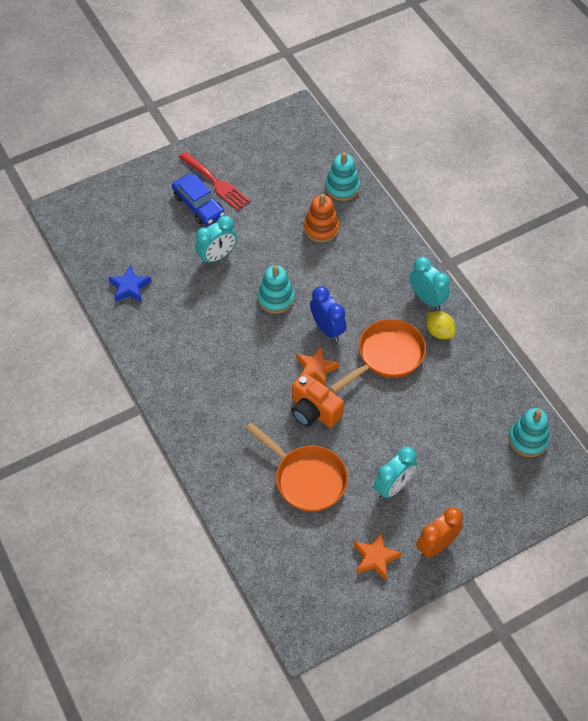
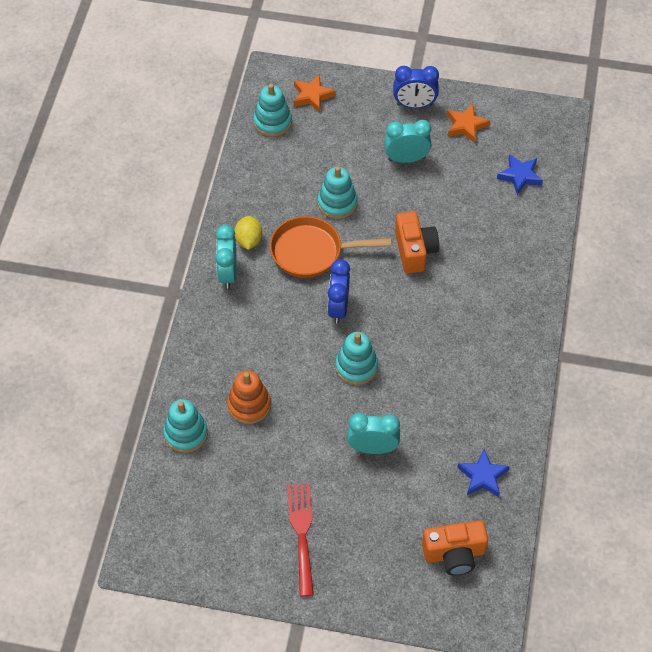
camera: 140 degrees left, 0 degrees up
blue car [172,174,225,225] -> none
orange pan [246,422,348,512] -> none
orange star [296,345,340,386] -> orange star moved to [294,74,336,113]
orange clock [416,507,463,558] -> blue clock [393,66,439,108]
none -> turquoise stacking toy [318,166,357,219]
none -> orange camera [422,521,488,576]
none -> blue star [497,154,543,195]

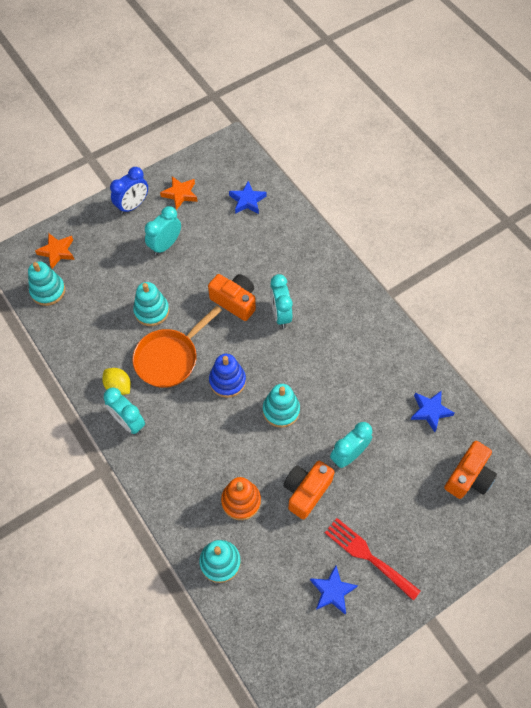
camera: 45 degrees left, 5 degrees up
blue clock [328,259,350,324] -> blue stacking toy [209,354,246,398]
none -> turquoise clock [270,274,293,328]
none -> orange camera [283,461,335,519]
none -> blue star [310,565,358,615]

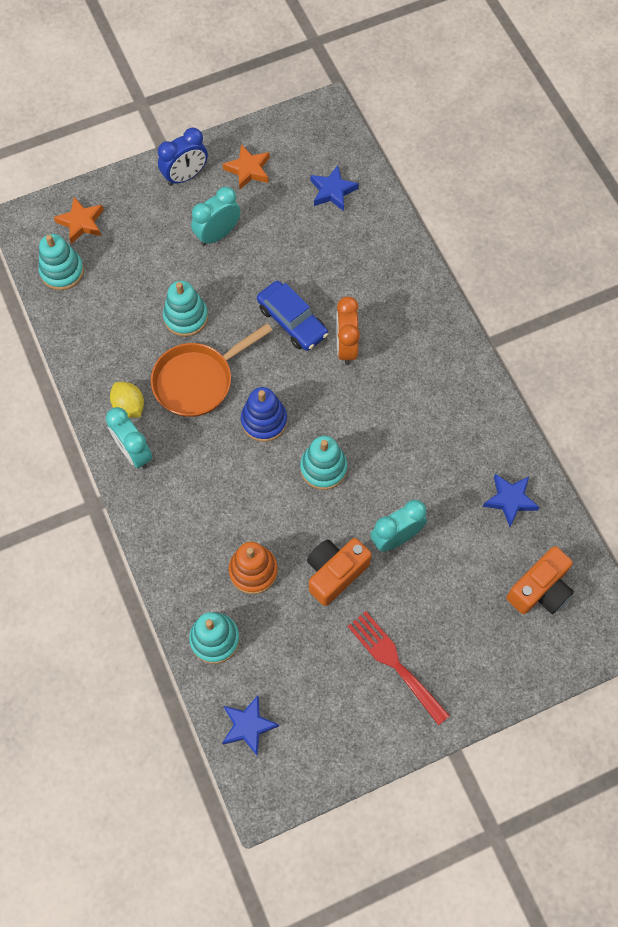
camera: 10 degrees right, 5 degrees up
orange camera [208,274,256,321] -> blue car [257,281,328,351]
turquoise clock [270,274,293,328] -> orange clock [336,296,360,365]
blue star [310,565,358,615] -> blue star moved to [222,695,279,756]

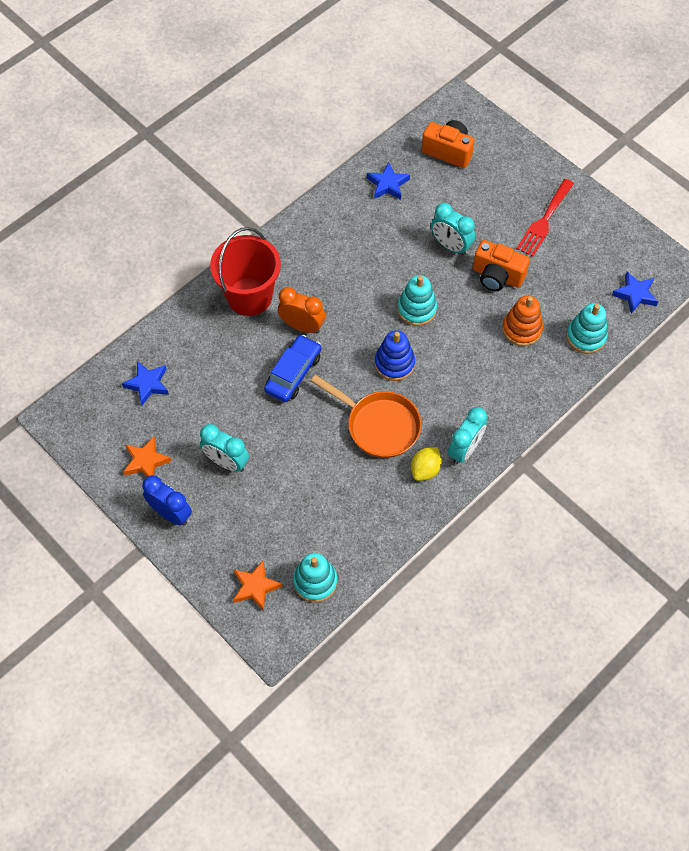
camera: 110 degrees left, 5 degrees down
turquoise stacking toy [163,281,208,337] -> none
orange clock [336,296,360,365] -> orange clock turned 135 degrees counterclockwise [278,287,325,334]
none -> red bucket [210,227,281,316]

